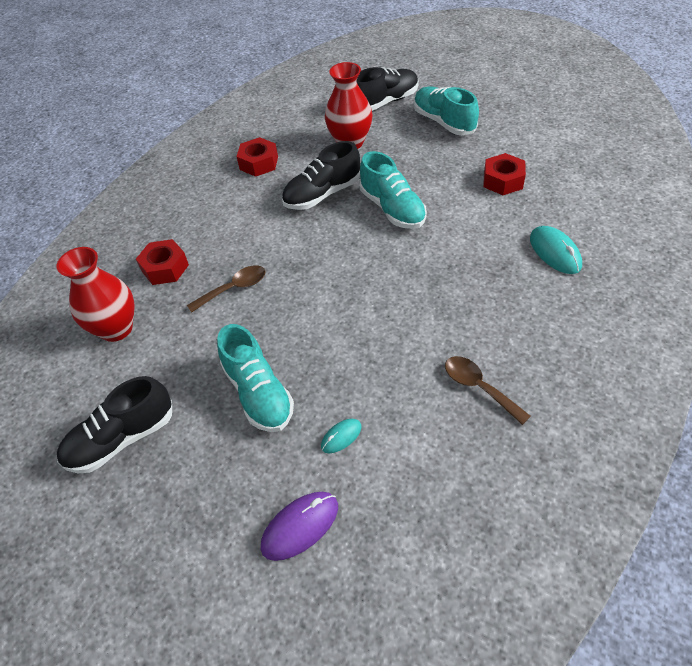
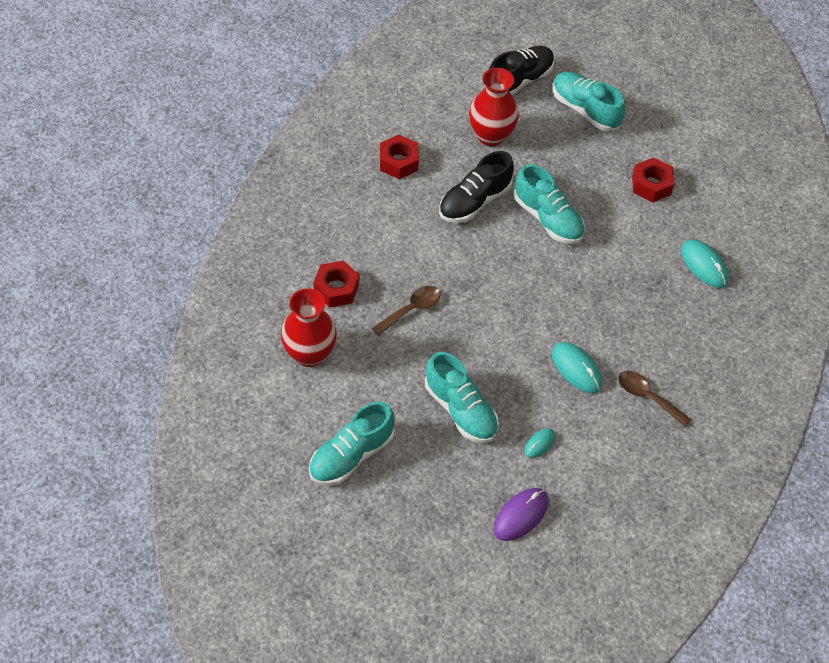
camera: 15 degrees left, 5 degrees up
black shoe [57,376,172,473] -> turquoise shoe [309,401,395,485]
none -> turquoise mouse [552,342,602,393]

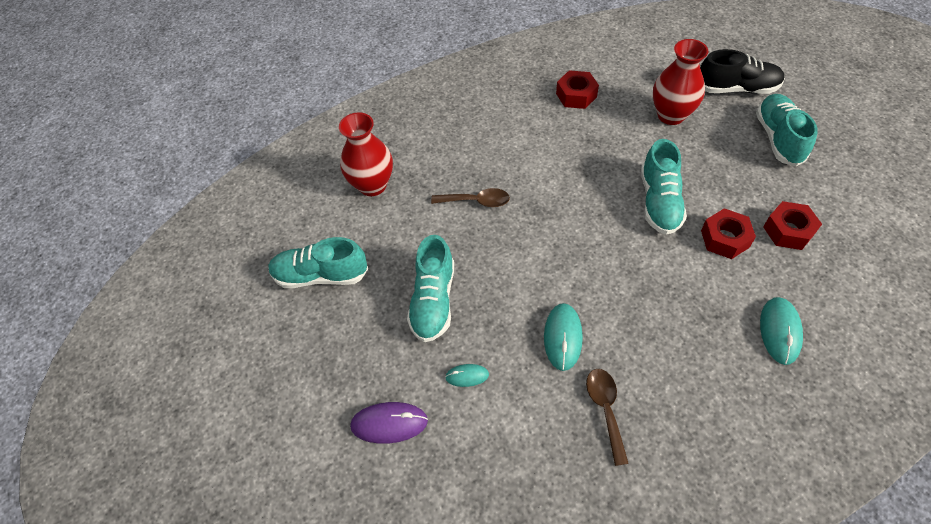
camera: 50 degrees right, 0 degrees up
red nut [313,260,359,308] -> red nut moved to [701,208,756,259]
black shoe [439,151,514,223] -> none

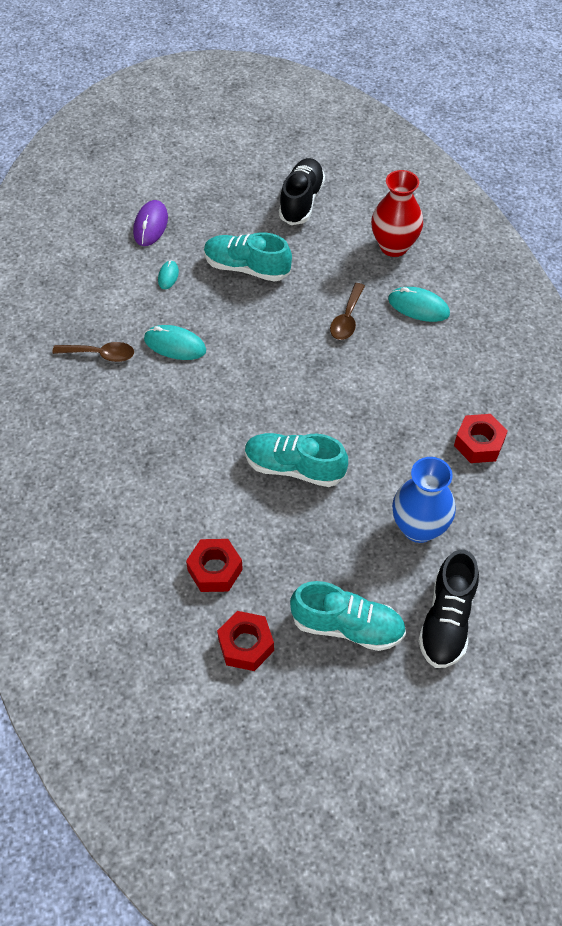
camera: 100 degrees right, 0 degrees up
turquoise shoe [268,237,368,288] -> black shoe [279,158,325,225]
red vase [653,39,708,125] -> blue vase [392,457,456,543]
red nut [701,208,756,259] -> red nut moved to [217,611,274,671]
turquoise mouse [760,297,803,365] -> turquoise mouse moved to [388,287,450,322]

